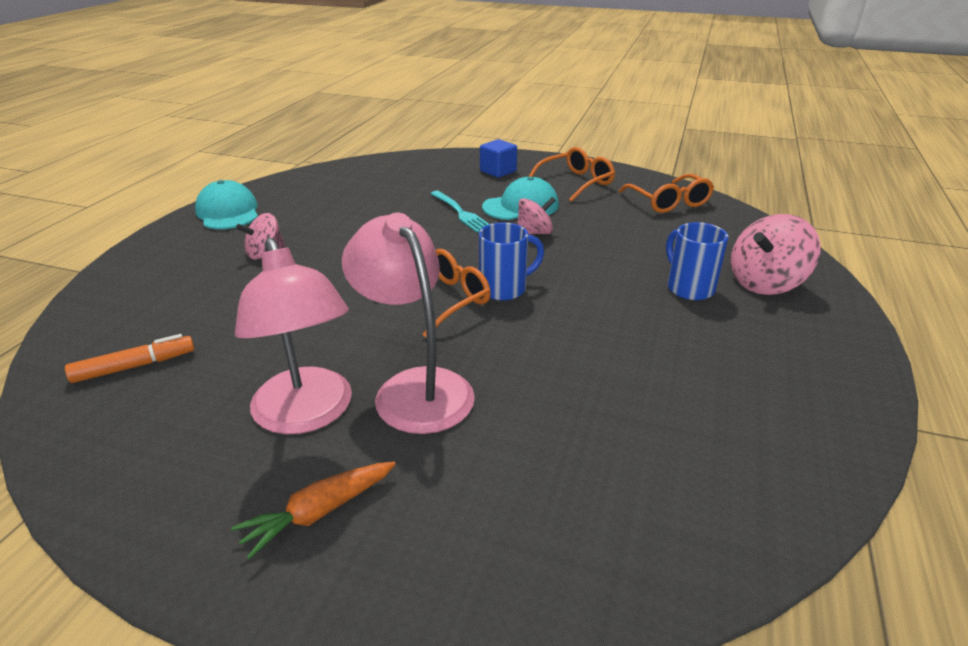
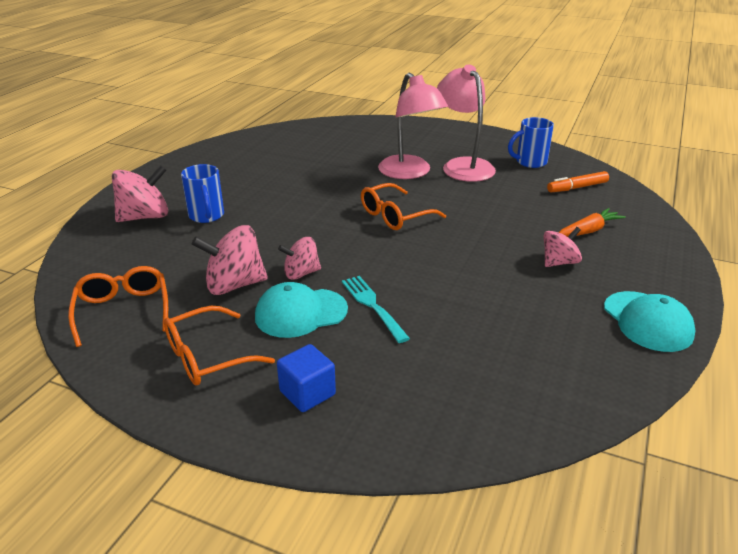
camera: 175 degrees left, 0 degrees up
orange carrot [231,461,396,559] -> orange carrot moved to [559,208,626,237]
blue mug [479,222,544,301] -> blue mug moved to [508,117,554,168]
none -> pink spinning top [192,225,268,295]

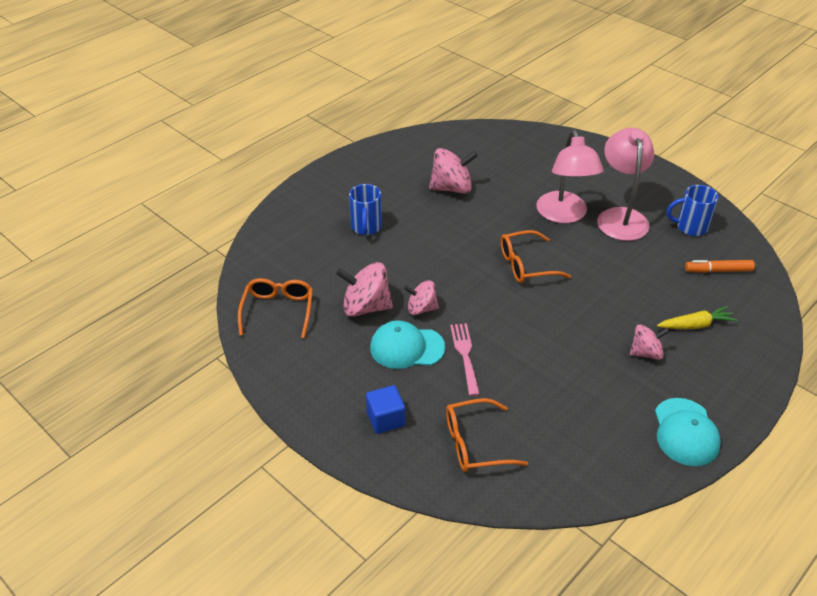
camera: 20 degrees right, 10 degrees up
pink spinning top [112,165,168,222] -> pink spinning top moved to [429,148,478,194]
orange glasses [164,306,275,385] -> orange glasses moved to [446,398,528,472]
turquoise fork [342,276,410,343] -> pink fork [450,323,480,396]
orange carrot [559,208,626,237] -> yellow carrot [657,306,737,329]

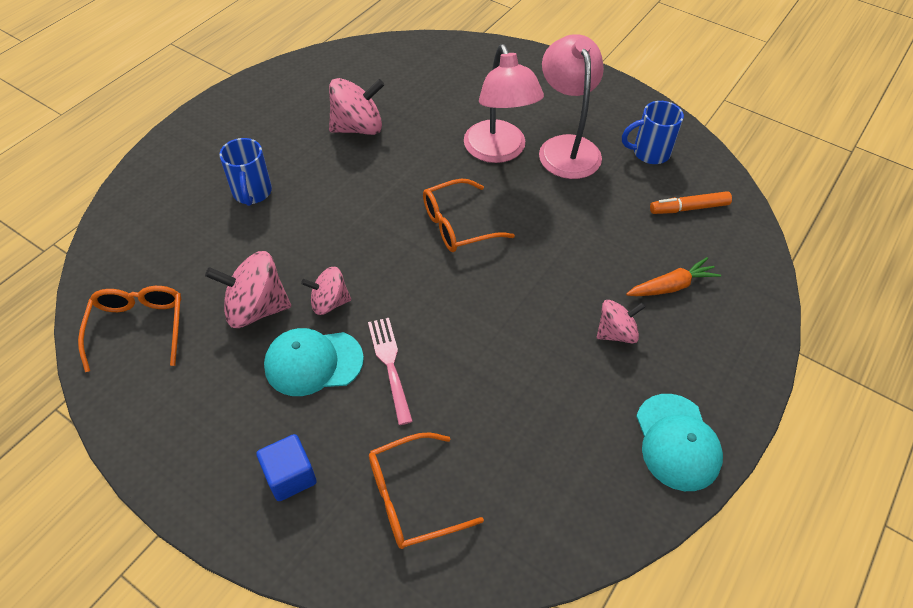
camera: 10 degrees left, 10 degrees up
yellow carrot [657,306,737,329] -> orange carrot [626,257,721,296]

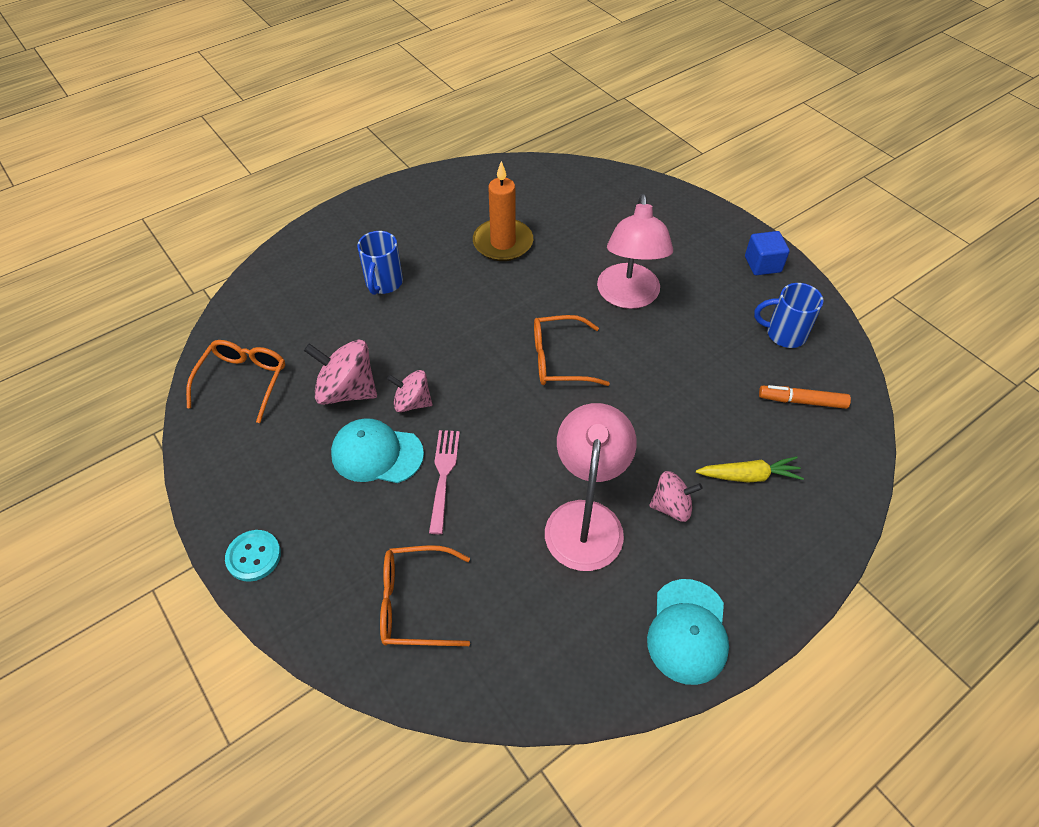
camera: 20 degrees right, 0 degrees up
blue cube [256,434,317,501] -> blue cube moved to [745,231,790,275]
pink spinning top [329,78,385,135] -> orange candle [473,161,533,261]
pink lamp [539,34,604,179] -> pink lamp moved to [545,403,637,571]
orange carrot [626,257,721,296] -> yellow carrot [696,456,804,483]
none -> turquoise button [225,530,281,582]

